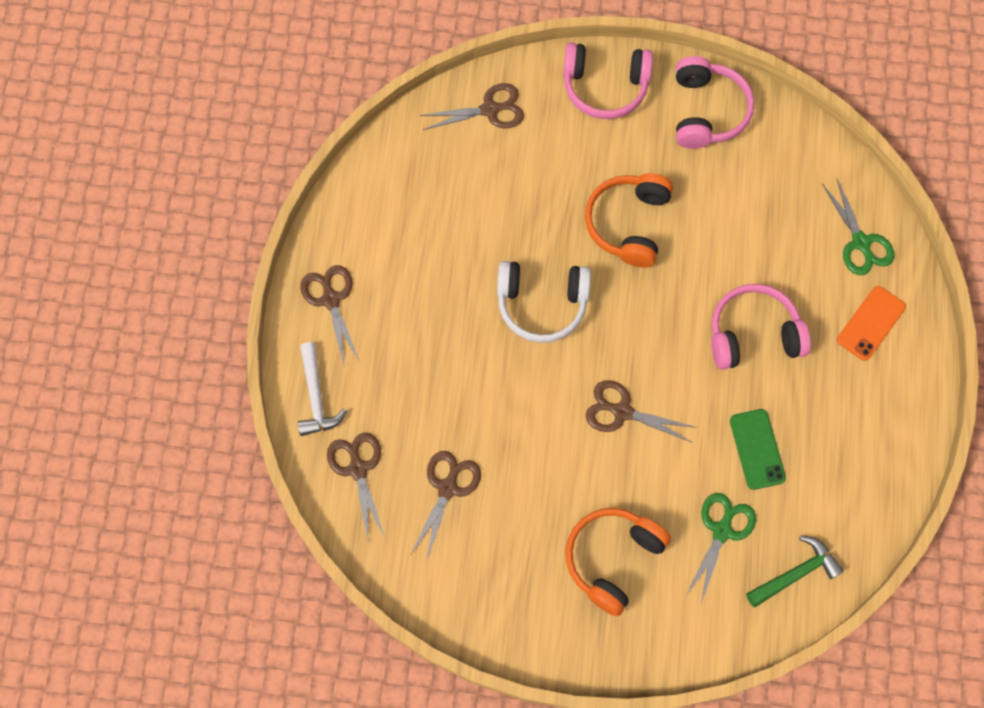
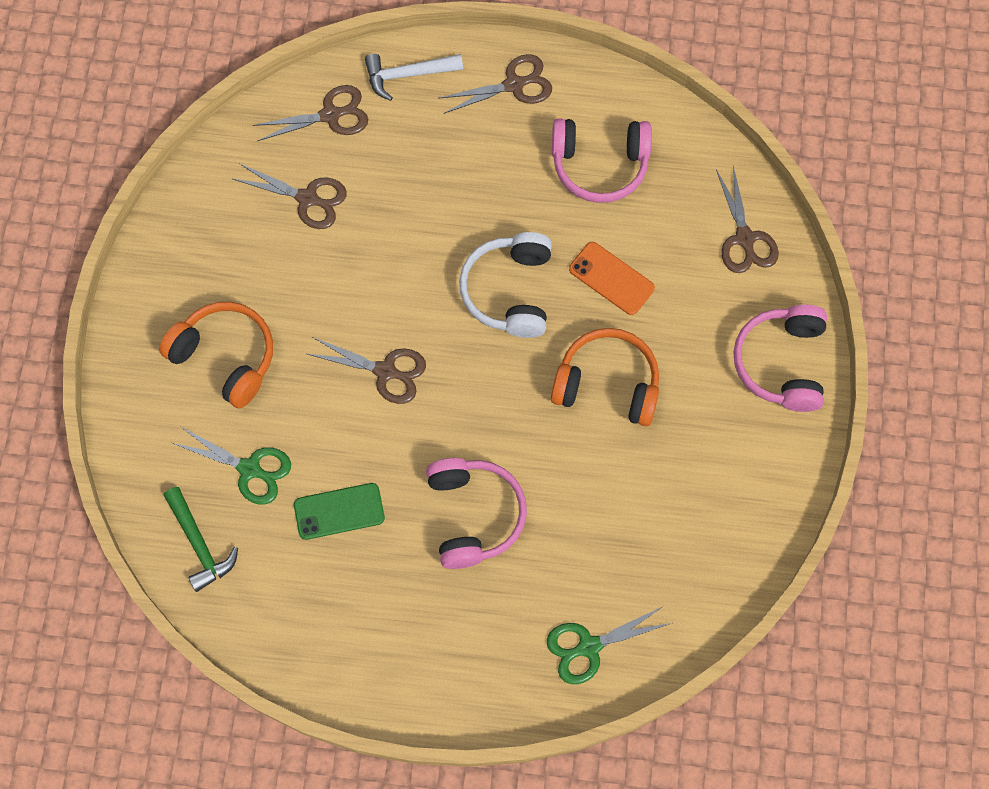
camera: 90 degrees right, 0 degrees up
brown scissors [586,380,697,443] -> brown scissors turned 90 degrees clockwise [307,337,426,404]
pink headphones [676,56,754,149] -> pink headphones moved to [552,118,652,203]
orange phone [837,286,906,361] -> orange phone moved to [569,242,655,315]

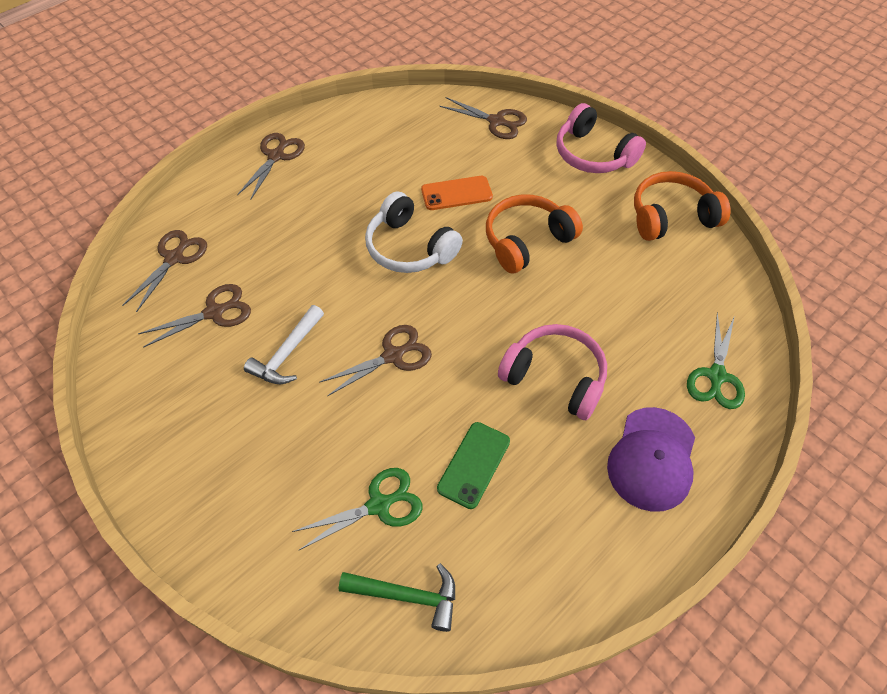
camera: 50 degrees left, 15 degrees down
orange headphones [159,302,273,408] -> orange headphones moved to [634,171,730,241]
white hammer [365,54,463,101] -> white hammer moved to [244,305,324,384]
pink headphones [552,118,652,203] -> none
none -> purple cap [607,407,695,512]

